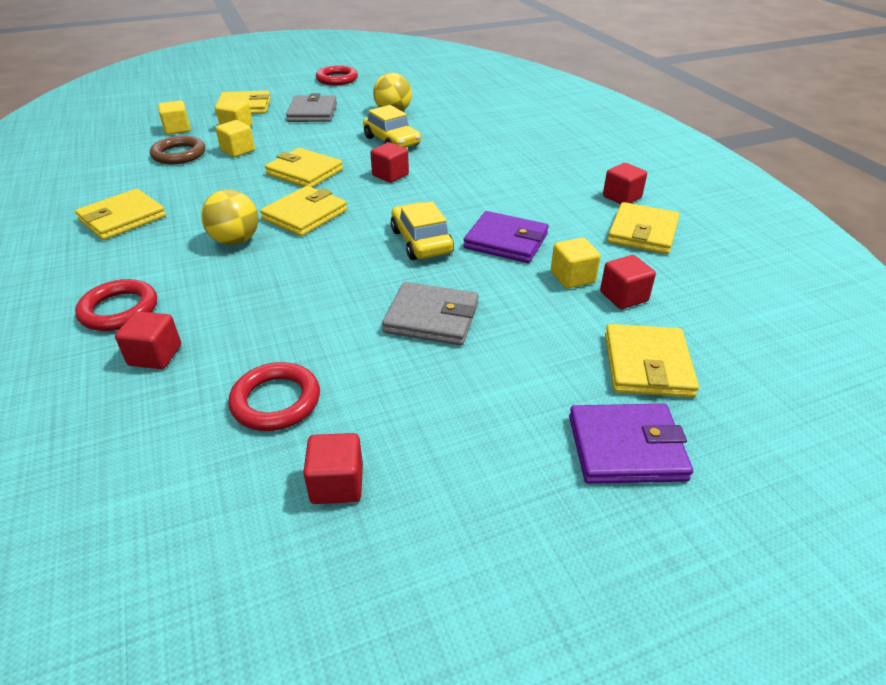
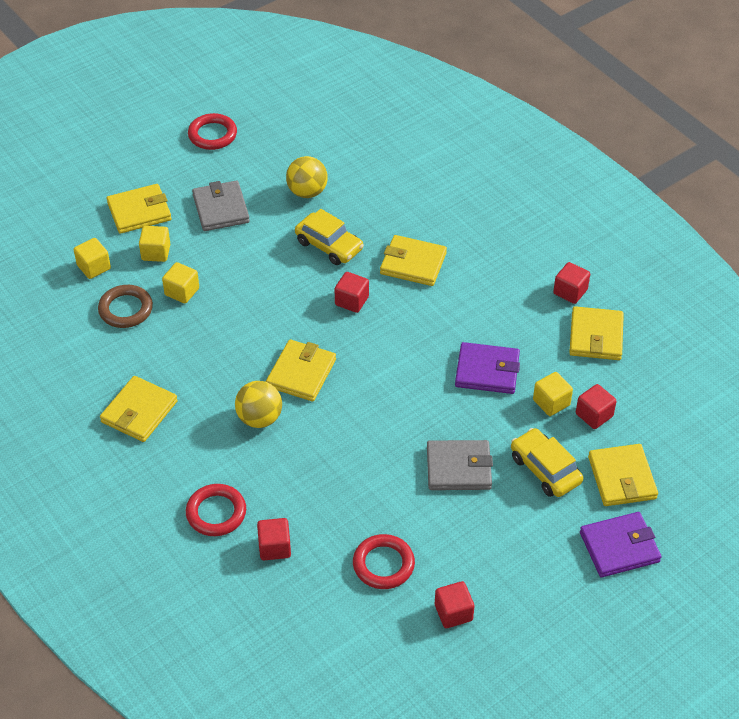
camera: 15 degrees left, 10 degrees up
yellow wallet [265,148,343,187] -> yellow wallet moved to [380,235,447,286]
yellow car [391,202,454,260] -> yellow car moved to [511,428,583,497]

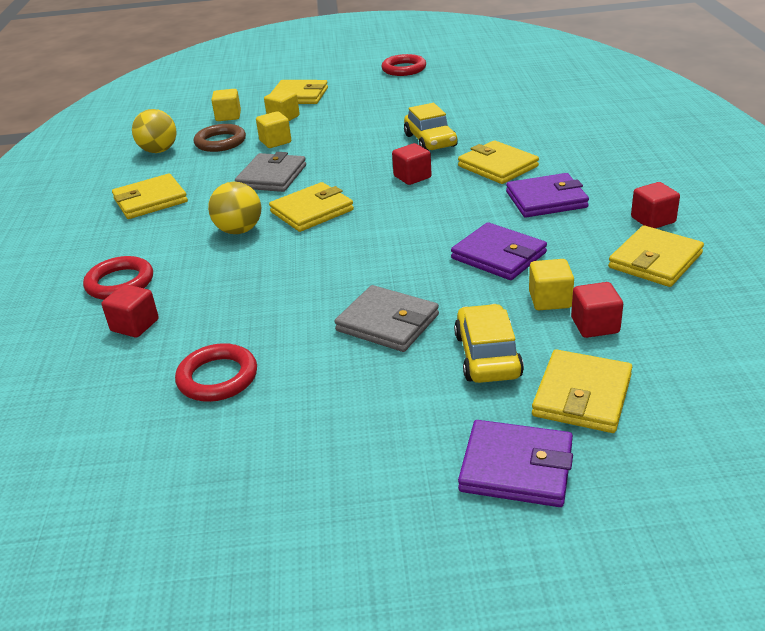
camera: 35 degrees right, 15 degrees down
grey wallet [192,181,250,231] -> grey wallet moved to [235,152,306,192]
yellow ball [286,156,328,198] -> yellow ball moved to [132,109,177,153]
red cube [435,581,474,628] -> none
none -> purple wallet [506,173,589,218]

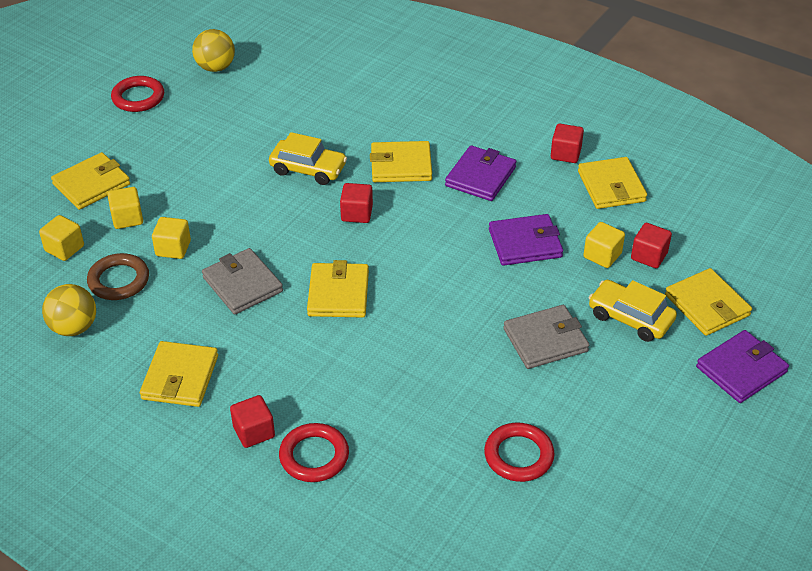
camera: 55 degrees left, 10 degrees up
red cube [102,284,159,338] -> red cube moved to [230,395,275,448]
yellow ball [208,182,261,234] -> yellow ball moved to [192,29,235,72]

